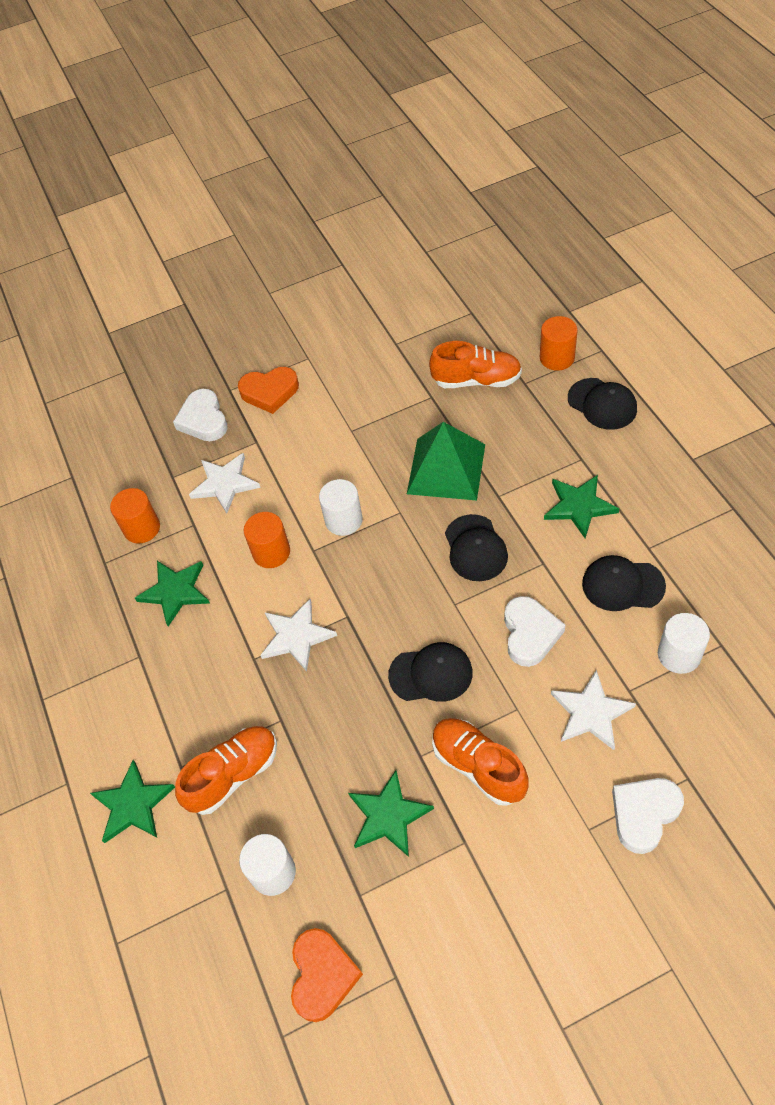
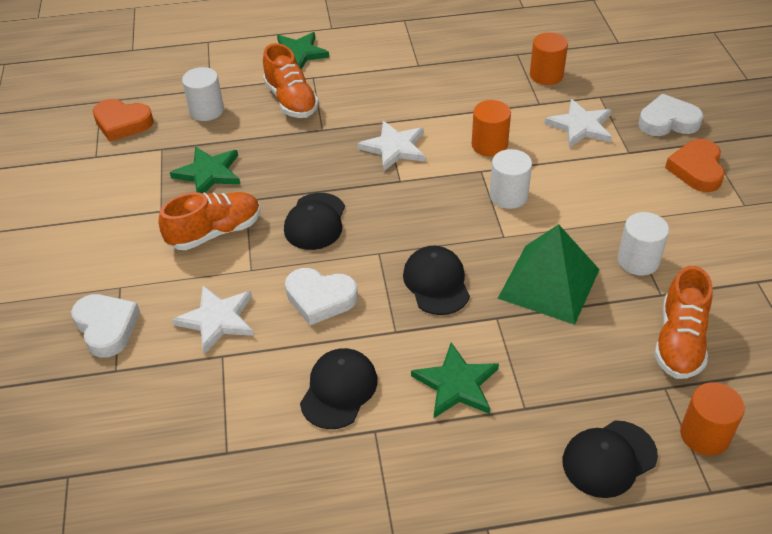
camera: 100 degrees right, 10 degrees down
green star [135,561,210,627] -> none
black cap [445,514,508,581] -> black cap turned 75 degrees clockwise [403,246,470,315]
white cylinder [658,613,710,674] -> white cylinder moved to [618,212,669,275]

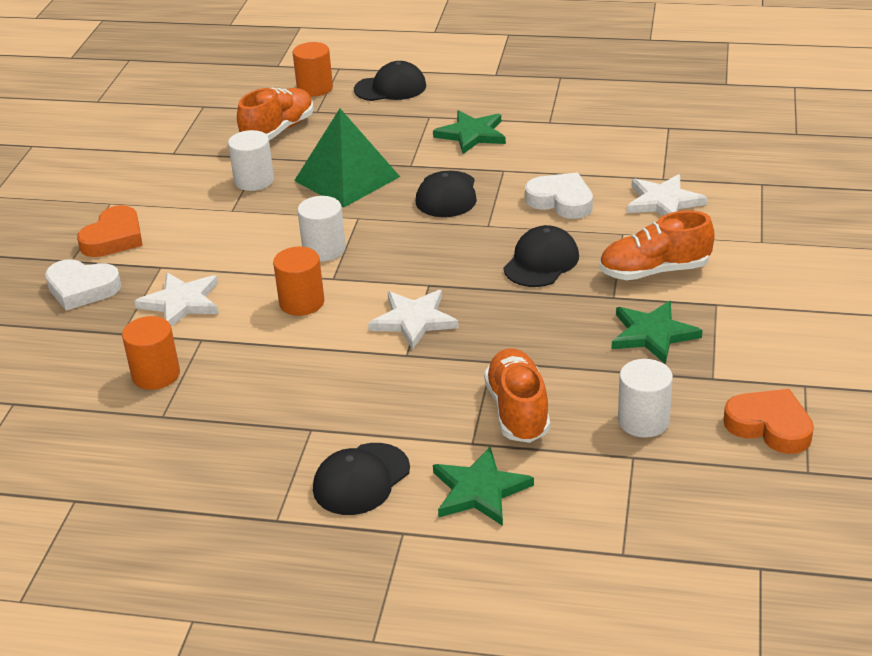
camera: 160 degrees left, 10 degrees down
white heart [71,294,140,358] -> none
black cap [300,348,377,429] -> black cap moved to [313,443,410,515]

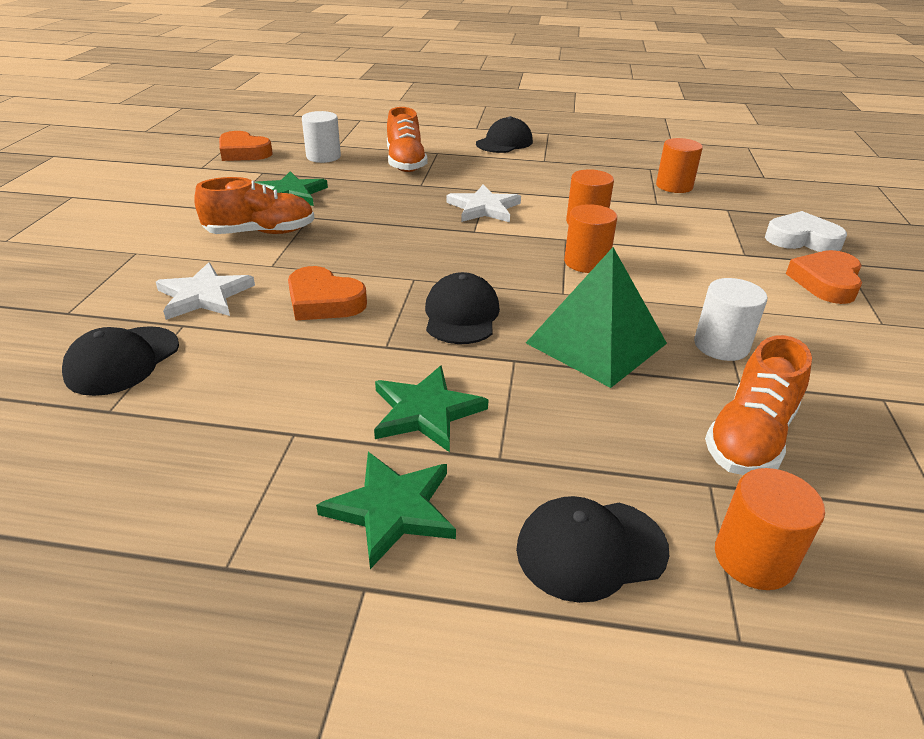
camera: 175 degrees right, 0 degrees up
white star [134,272,219,327] -> none
white cylinder [297,196,346,261] -> orange cylinder [564,204,617,273]
green star [433,446,534,526] -> green star moved to [316,452,456,569]
black cap [503,225,579,287] -> black cap moved to [62,326,179,396]
white heart [525,173,593,219] -> orange heart [288,266,367,321]

